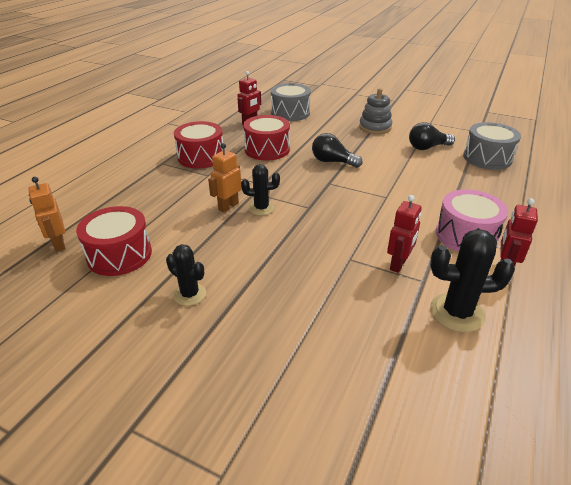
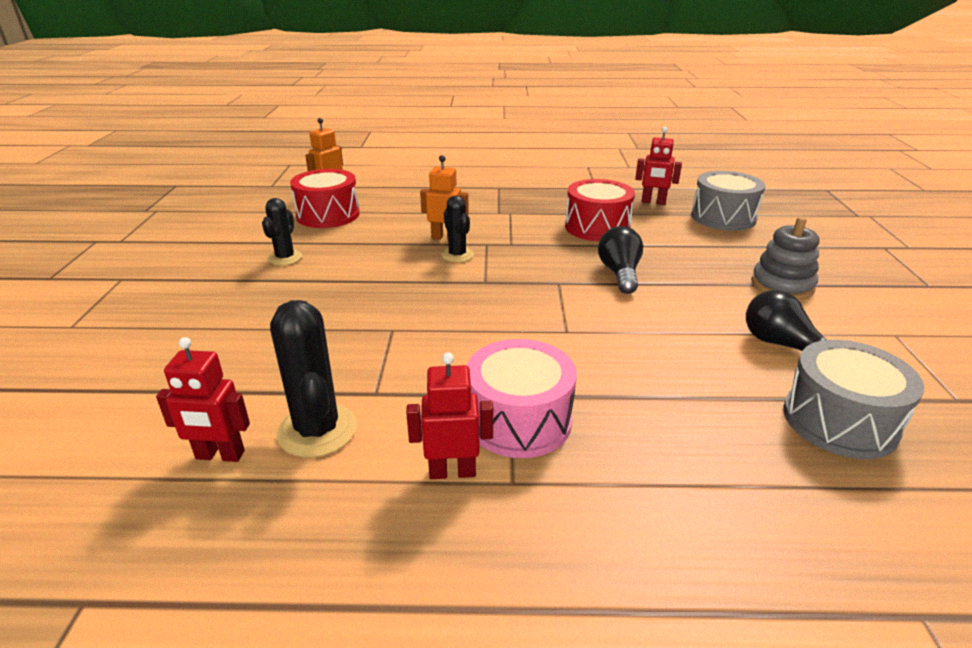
camera: 65 degrees right, 5 degrees down
red drum [174,121,223,169] -> none
red robot [387,195,422,273] -> red robot moved to [156,337,250,462]

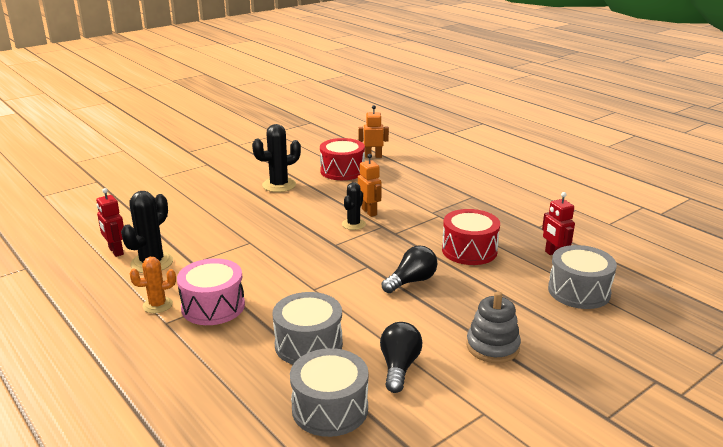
camera: 50 degrees right, 5 degrees down
black cactus [262,198,302,265] -> black cactus [252,124,301,192], size x1.56
red robot [406,352,493,479] -> orange cactus [130,257,176,313]
none -> grey drum [273,292,343,365]

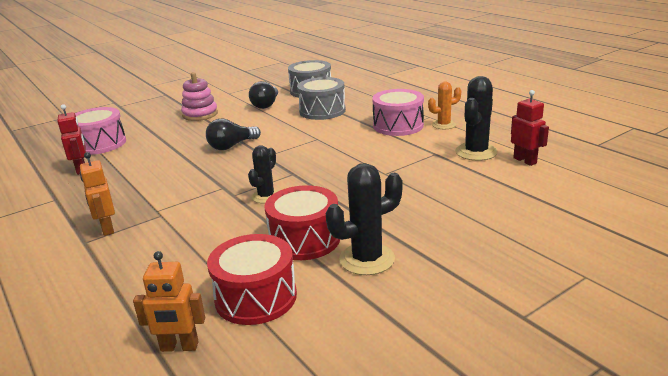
camera: 175 degrees left, 0 degrees up
orange robot [358,154,382,217] -> orange robot moved to [80,152,115,236]
red drum [442,209,500,265] -> red drum moved to [264,185,340,260]
grey stacking toy [466,291,521,363] -> pink stacking toy [181,72,218,121]
grey drum [548,245,617,309] -> pink drum [75,107,126,155]

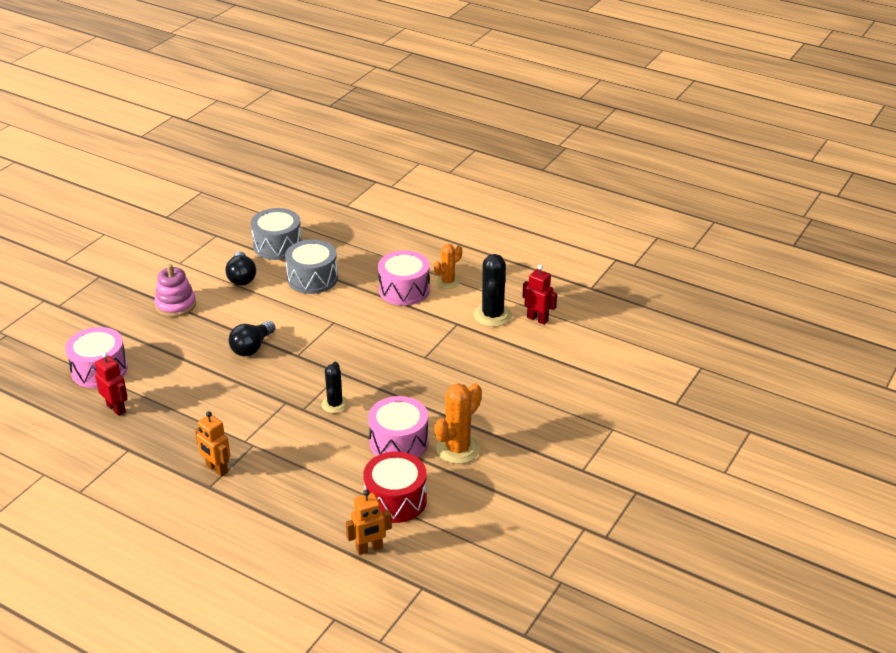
camera: 25 degrees left, 10 degrees up
red drum [264,185,340,260] -> pink drum [368,396,428,458]
black cactus [326,163,403,275] -> orange cactus [435,383,482,464]

